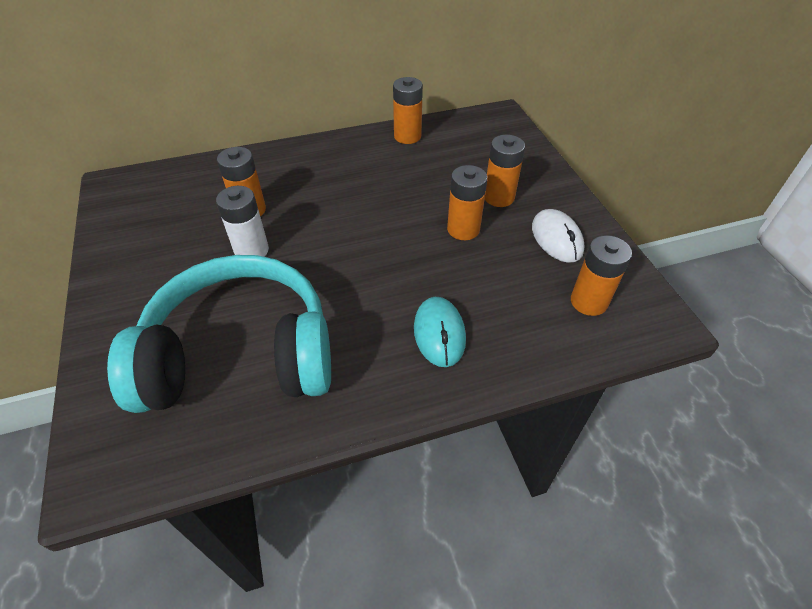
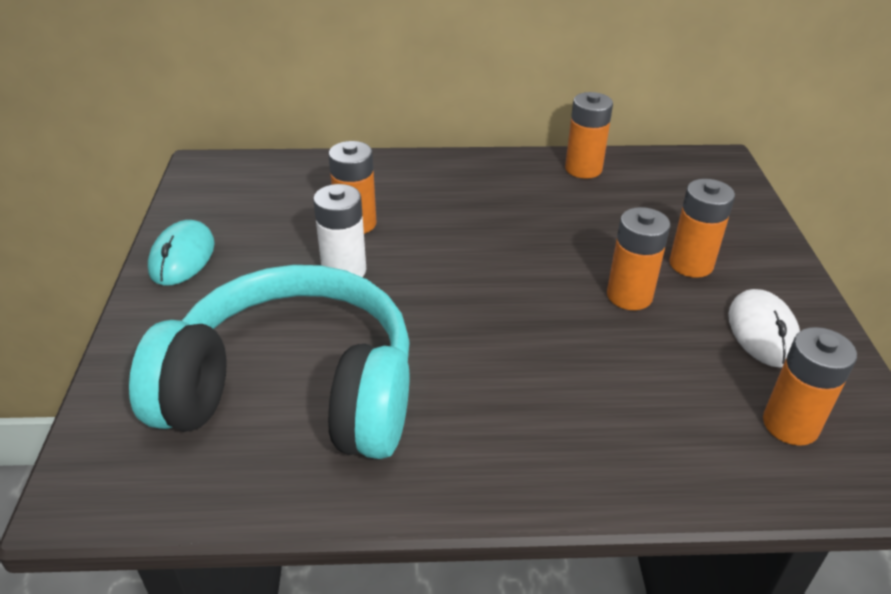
camera: 15 degrees right, 10 degrees down
turquoise mouse [414,297,466,367] -> turquoise mouse moved to [148,220,215,286]

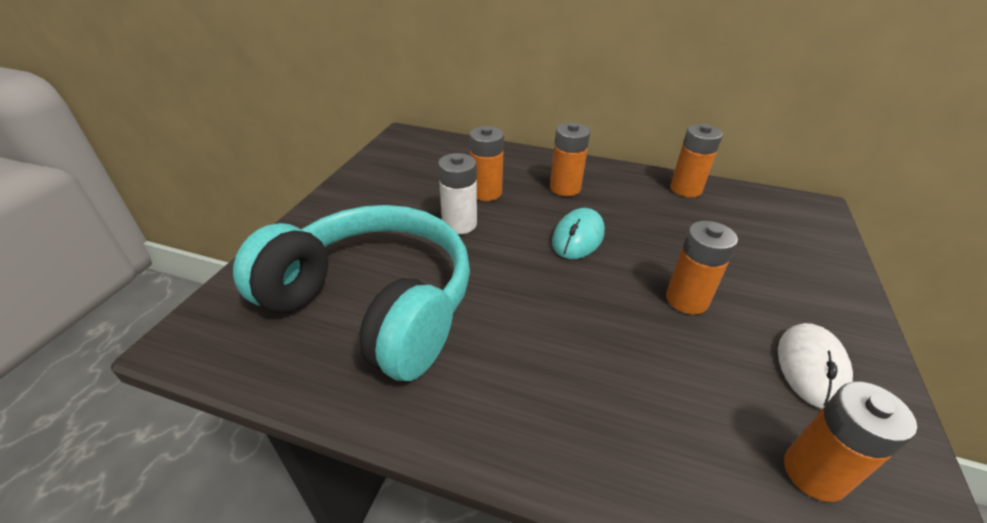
camera: 20 degrees right, 0 degrees up
turquoise mouse [148,220,215,286] -> turquoise mouse moved to [552,208,605,259]
orange battery [669,179,735,278] -> orange battery moved to [550,123,590,196]

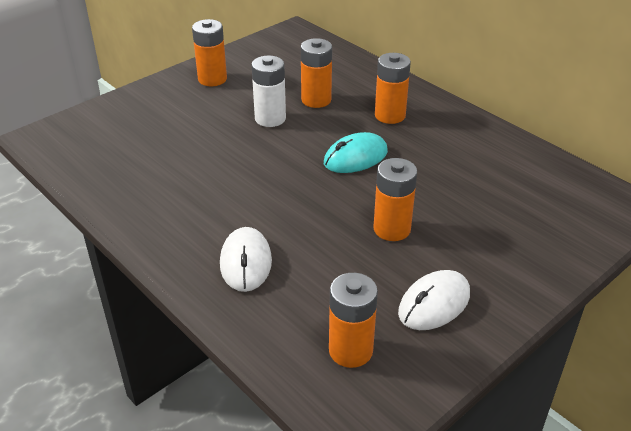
camera: 30 degrees right, 0 degrees up
turquoise headphones [233,205,470,381] -> none
orange battery [670,124,723,197] -> orange battery moved to [192,19,227,86]
none -> white mouse [220,227,272,292]

